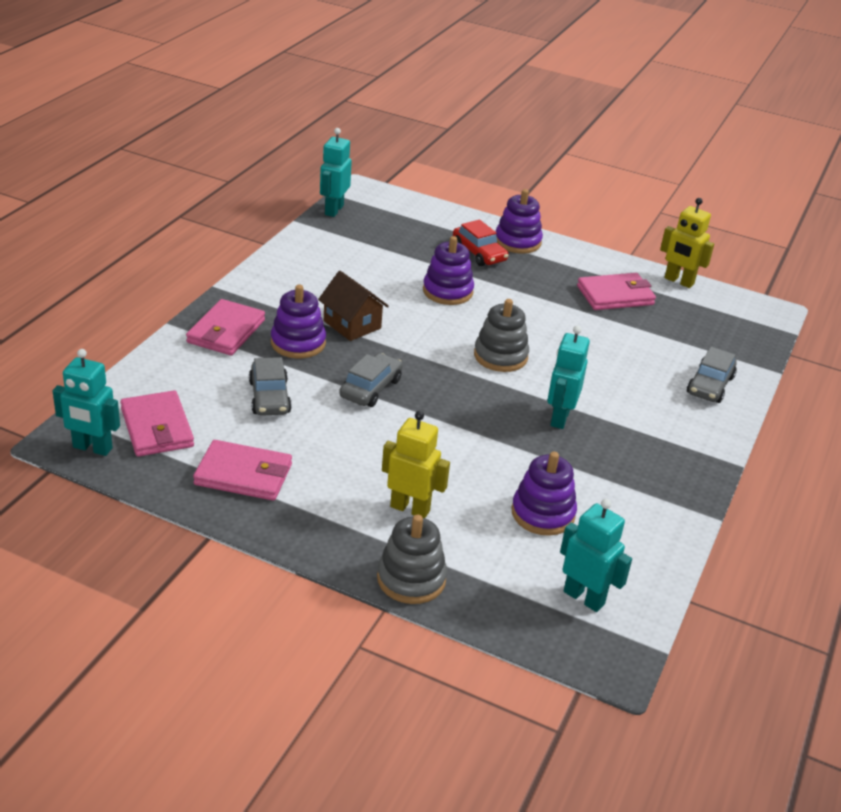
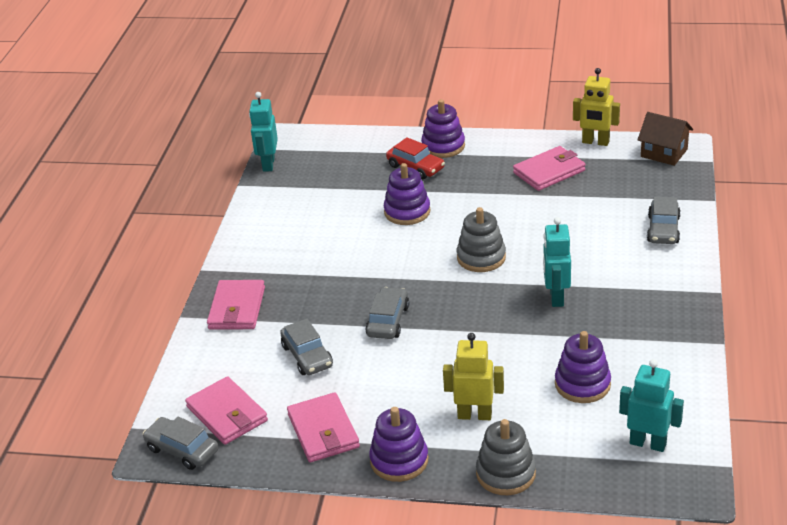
camera: 10 degrees left, 0 degrees up
turquoise robot [53,349,120,456] -> grey car [143,416,218,470]
pink wallet [193,440,292,501] -> pink wallet turned 75 degrees clockwise [287,392,360,462]
purple stacking toy [271,285,326,358] -> purple stacking toy moved to [369,407,428,482]
brown house [318,271,389,341] -> brown house moved to [637,112,693,166]

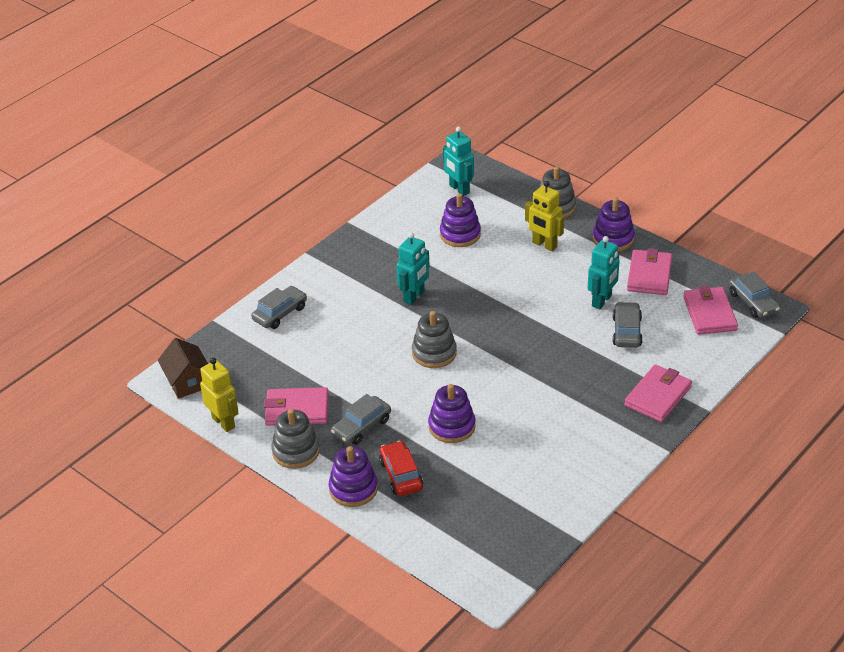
camera: 150 degrees left, 5 degrees up
turquoise robot [249,92,278,172] -> turquoise robot moved to [588,236,620,309]
grey car [365,287,409,339] -> grey car moved to [331,394,391,445]
none -> grey stacking toy [271,409,320,469]

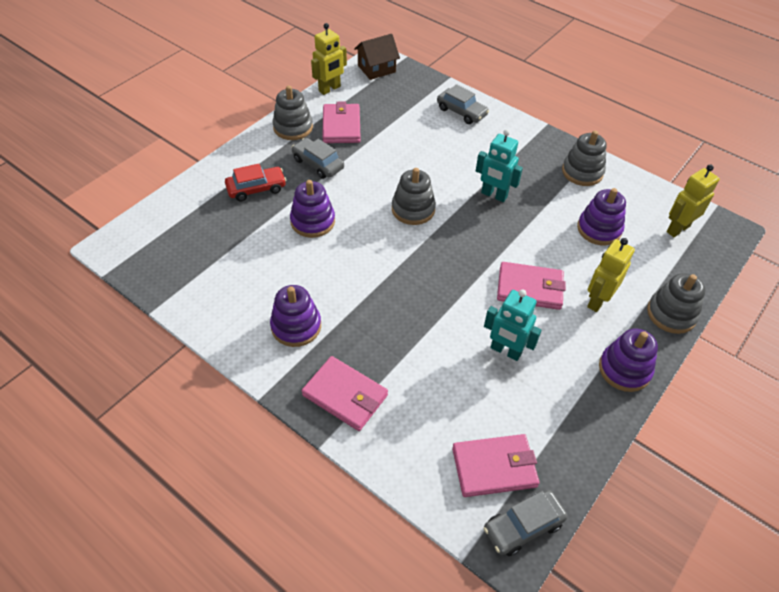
camera: 85 degrees right, 10 degrees up
purple stacking toy [329,446,378,507] -> purple stacking toy moved to [270,285,321,347]
turquoise robot [443,126,474,196] -> yellow robot [667,164,720,237]
grey car [612,302,643,348] -> none
pink wallet [627,248,672,295] -> pink wallet moved to [497,262,566,310]
none -> grey stacking toy [562,131,607,186]

